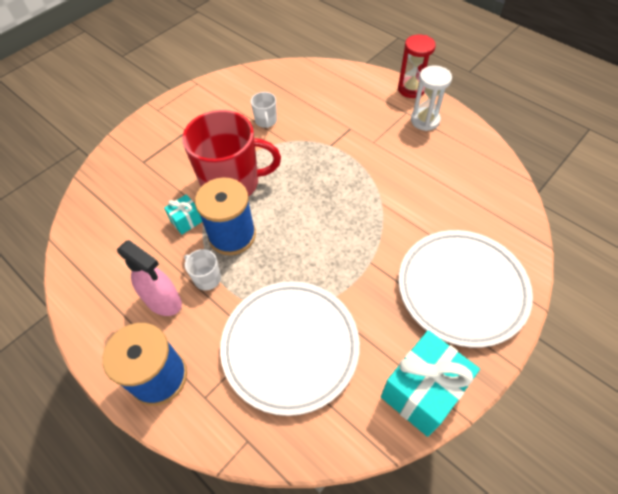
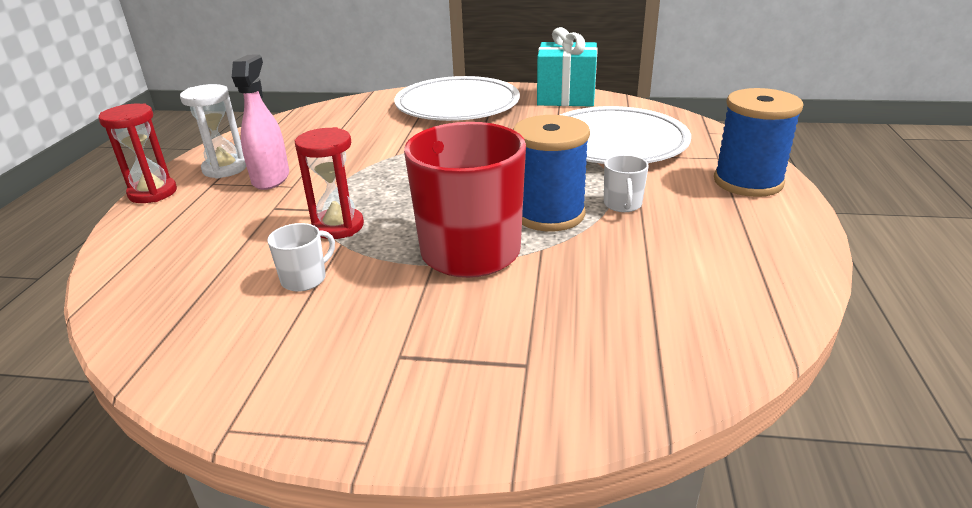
camera: 125 degrees left, 25 degrees down
pink spray bottle [117,240,182,316] -> pink spray bottle moved to [232,54,289,190]
turquoise gift [164,194,202,235] -> none
none -> red hourglass [294,127,364,239]

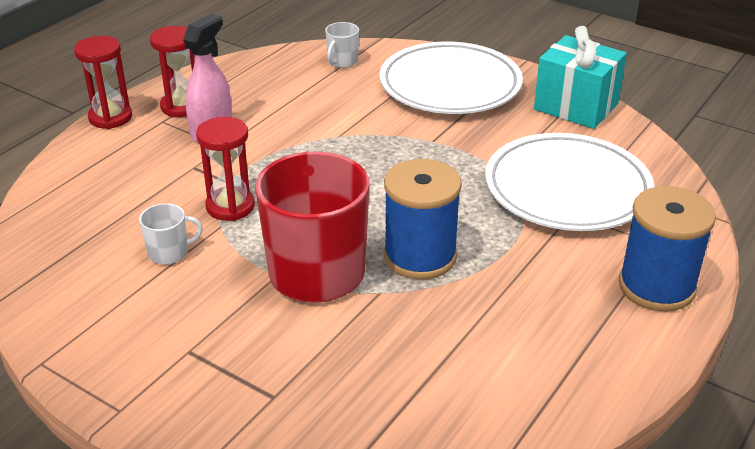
camera: 25 degrees right, 5 degrees up
white hourglass [180,84,246,179] -> red hourglass [150,26,195,117]
white mug [604,155,649,212] -> white mug moved to [325,22,359,68]

